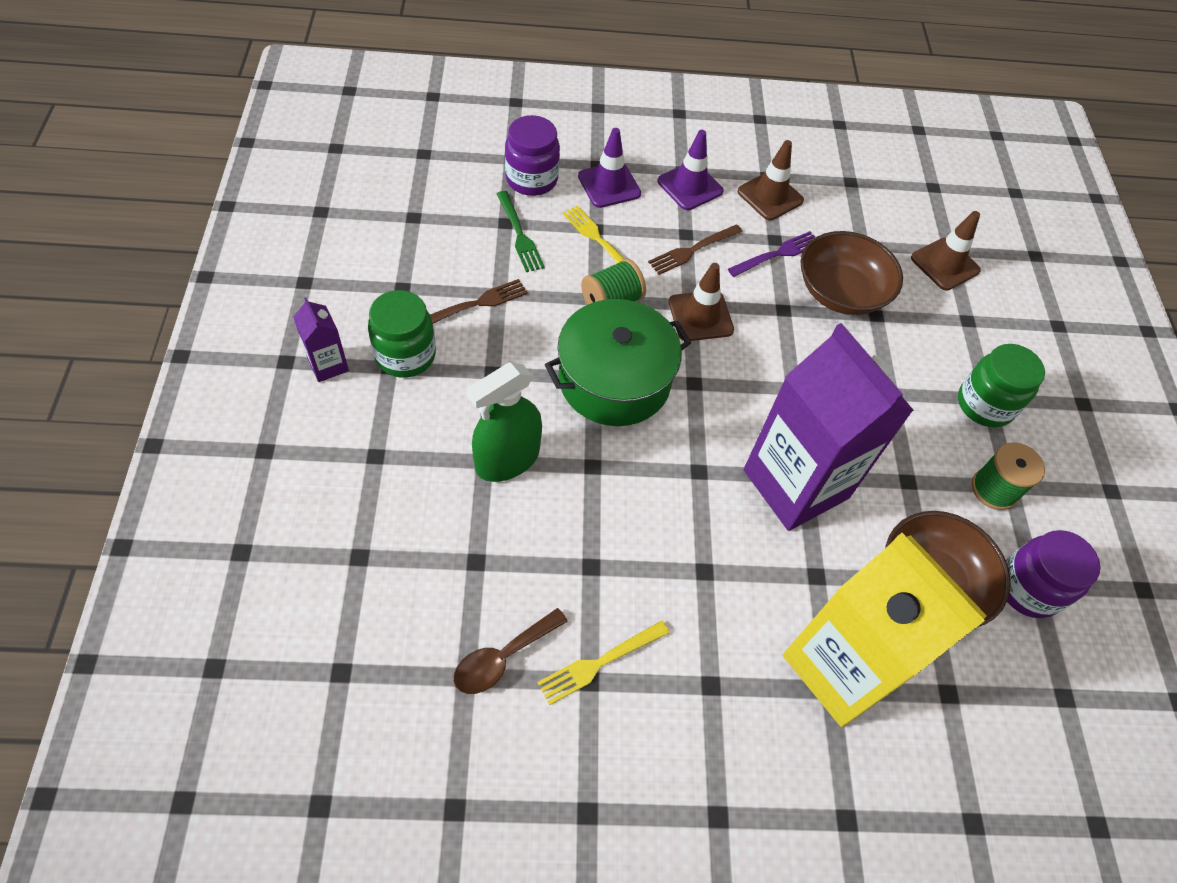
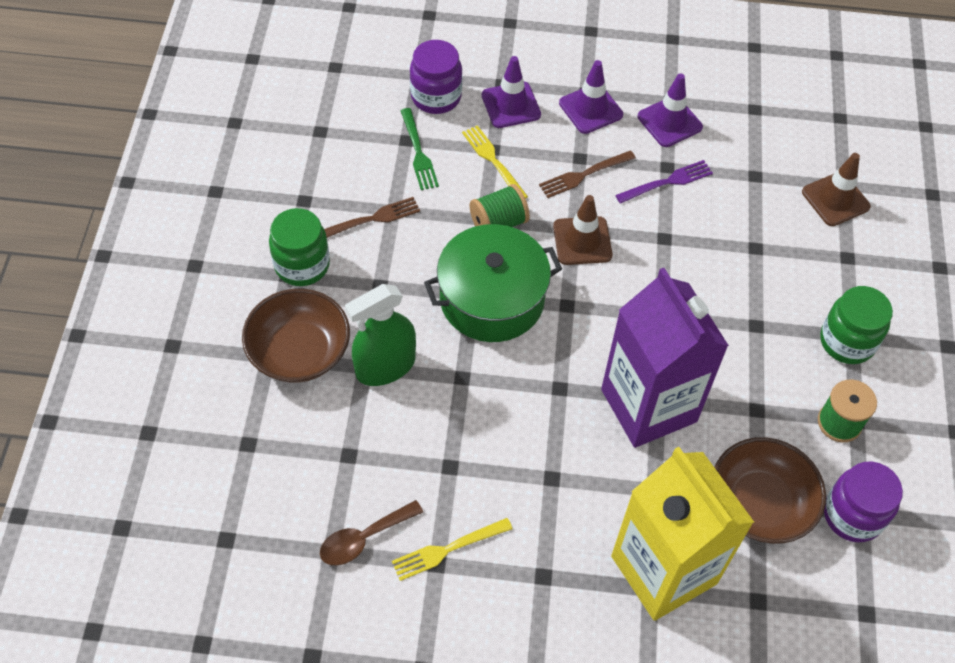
camera: 10 degrees right, 0 degrees up
purple carton [293,297,349,382] -> none
brown traffic cone [737,140,804,220] -> purple traffic cone [638,73,703,147]
brown bowl [801,231,903,315] -> brown bowl moved to [242,289,350,383]

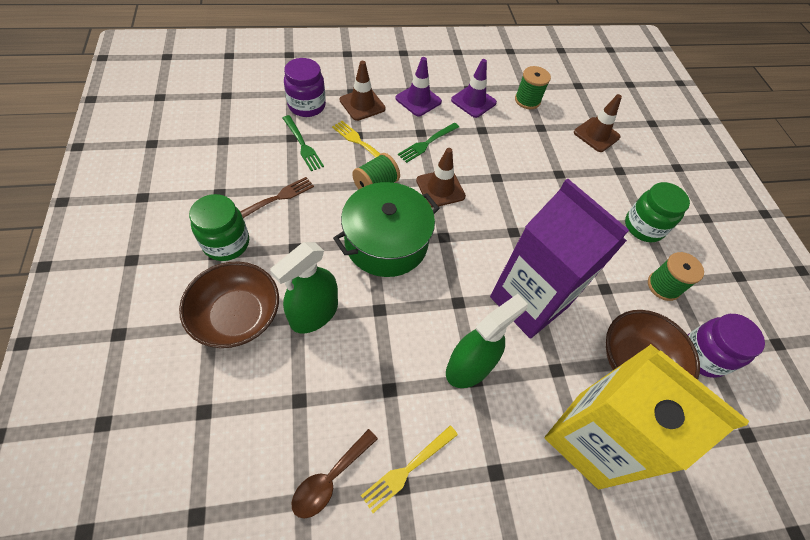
camera: 20 degrees left, 0 degrees up
purple traffic cone [482,56,541,128] -> brown traffic cone [340,61,386,121]
brown fork [539,150,636,198] -> green fork [398,123,459,163]
purple fork [615,160,713,204] -> none
none -> green spray bottle [446,294,528,388]
none -> green spool [515,66,551,109]

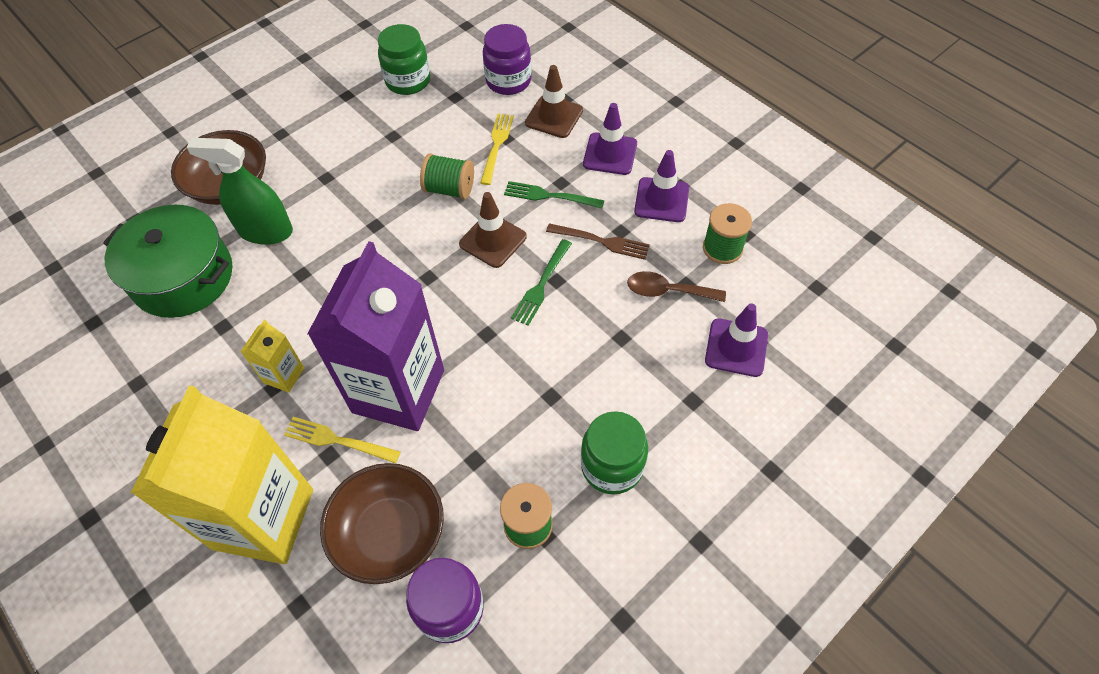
camera: 65 degrees right, 0 degrees up
green jar [189,194,249,261] -> green jar moved to [378,24,430,95]
brown fork [240,177,314,218] -> brown fork moved to [546,223,650,260]
green fork [283,115,324,171] -> green fork moved to [511,239,572,326]
brown spoon [291,429,378,519] -> brown spoon moved to [627,271,726,302]
green pot [333,182,440,277] -> green pot moved to [103,205,232,318]
yellow fork [361,425,458,513] -> yellow fork moved to [284,417,400,463]
green spray bottle [446,294,528,388] -> yellow carton [240,320,304,393]
brown traffic cone [574,94,622,152] -> purple traffic cone [705,303,768,377]

